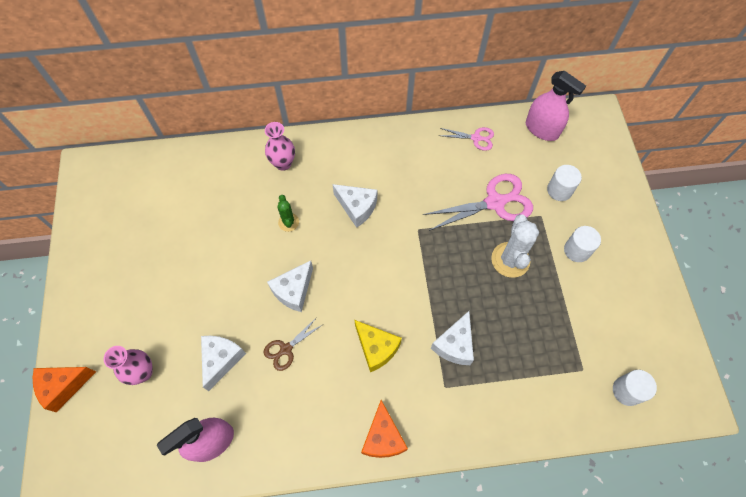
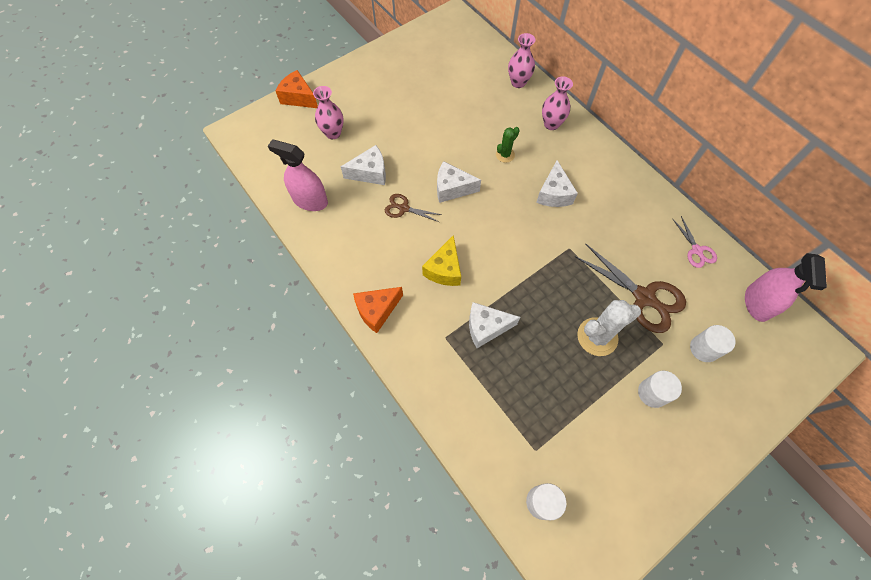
camera: 60 degrees right, 0 degrees up
pink scissors [423,174,533,231] -> brown scissors [574,243,686,333]
none -> pink vase [508,33,536,88]

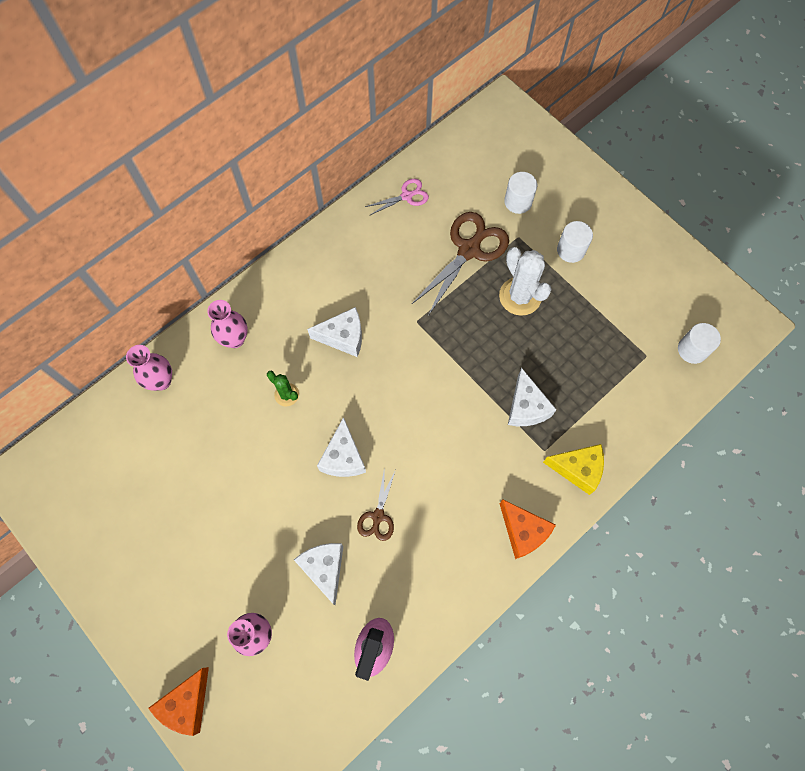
camera: 95 degrees left, 5 degrees up
yellow cheese [422,235,461,286] -> yellow cheese moved to [543,444,604,495]
pink spray bottle [745,253,827,322] -> none

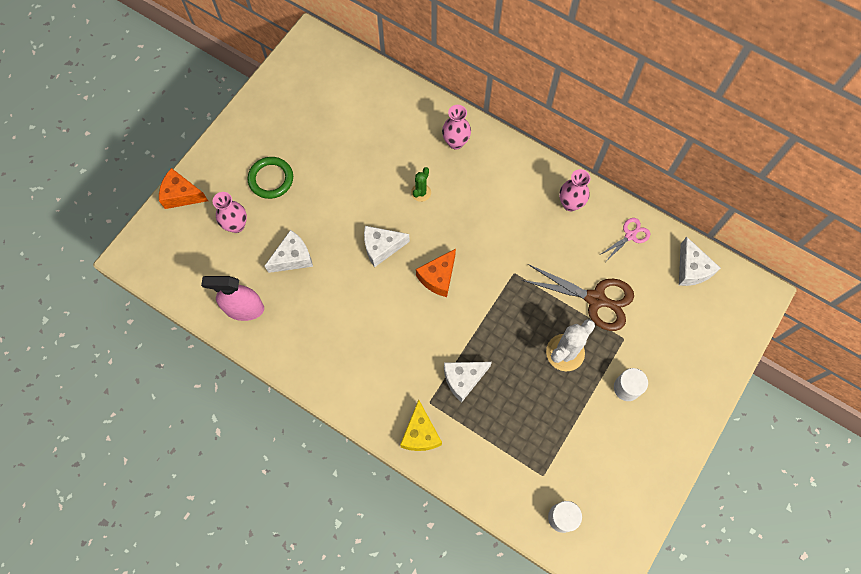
camera: 75 degrees right, 0 degrees up
pink vase [126,345,172,391] -> pink vase moved to [559,169,590,211]
white cheese [307,307,362,357] -> white cheese moved to [679,237,720,286]
brown scissors [357,467,396,541] -> none
pink scissors [365,179,429,216] -> pink scissors turned 90 degrees counterclockwise [600,218,650,260]
orange cheese [500,499,556,559] -> orange cheese moved to [416,249,456,297]
white cylinder [504,172,537,214] -> none
none -> green ring [248,157,293,199]

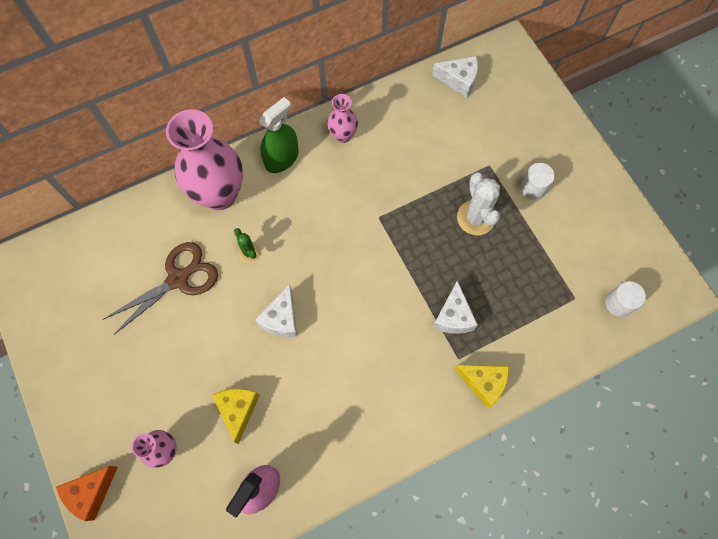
camera: 60 degrees left, 0 degrees up
green ring [248,157,293,199] -> none
white cheese [265,230,313,273] -> yellow cheese [212,388,260,444]
orange cheese [416,249,456,297] -> none
pink vase [442,105,471,150] -> pink vase [166,109,243,210], size x2.03
brown scissors [521,264,634,331] -> brown scissors moved to [104,242,218,335]
pink scissors [600,218,650,260] -> none
none -> green spray bottle [259,97,299,173]

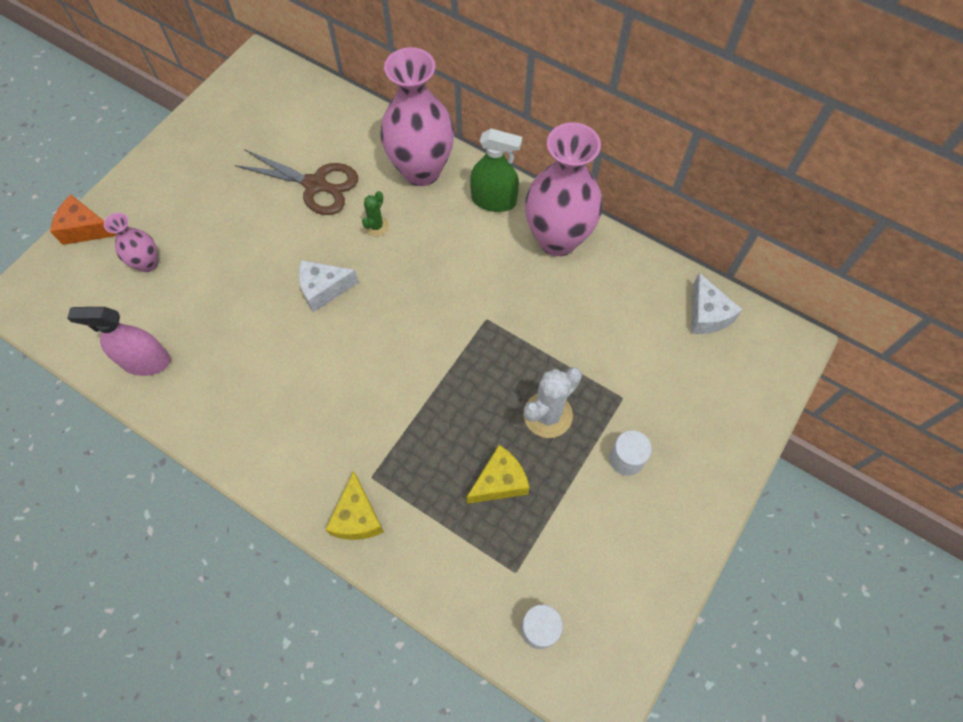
camera: 60 degrees right, 5 degrees down
yellow cheese [212,388,260,444] -> yellow cheese moved to [466,445,530,504]
pink vase [327,94,358,143] -> pink vase [525,122,603,256], size x2.03
white cheese [433,281,478,334] -> none

